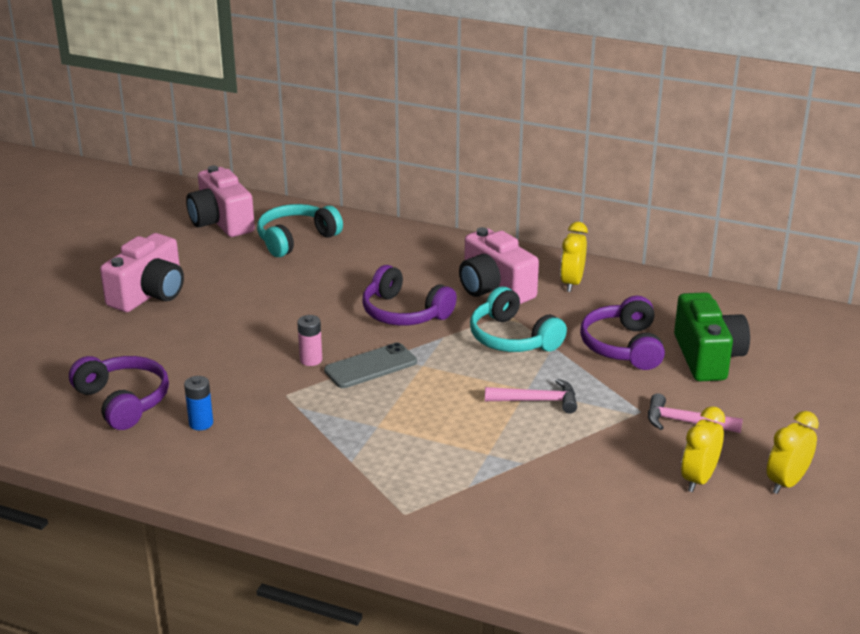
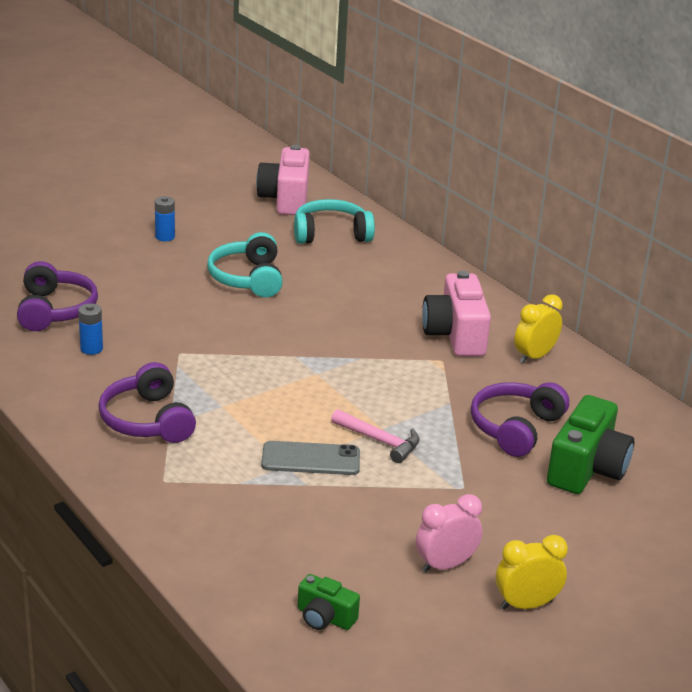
camera: 30 degrees right, 0 degrees up
pink camera [100,233,184,312] -> blue battery [155,196,175,241]
pink battery [297,315,322,366] -> none
grey phone [324,342,417,388] -> grey phone moved to [261,441,360,475]
purple headphones [363,265,457,326] -> purple headphones moved to [98,362,196,443]
turquoise headphones [470,287,567,352] -> turquoise headphones moved to [207,232,283,298]
pink hammer [648,393,743,433] -> none
yellow clock [681,406,725,492] -> pink clock [416,494,483,573]
none -> green camera [298,574,360,630]

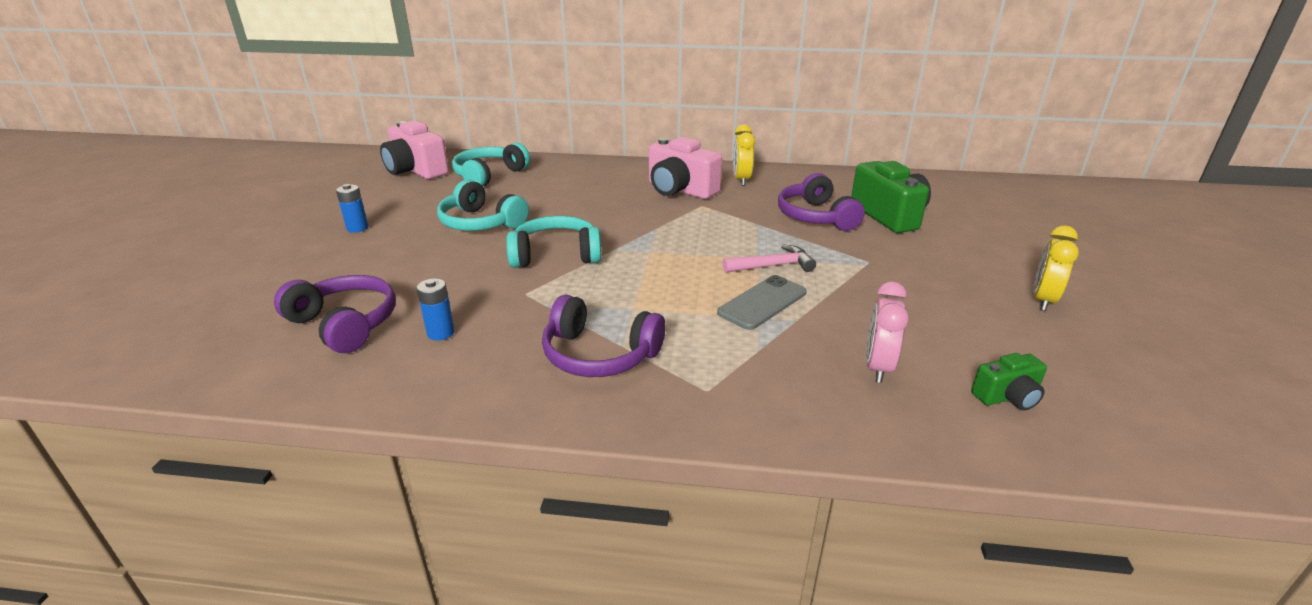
camera: 45 degrees left, 0 degrees up
pink clock [416,494,483,573] -> pink clock moved to [866,281,909,383]
none -> turquoise headphones [506,216,601,268]

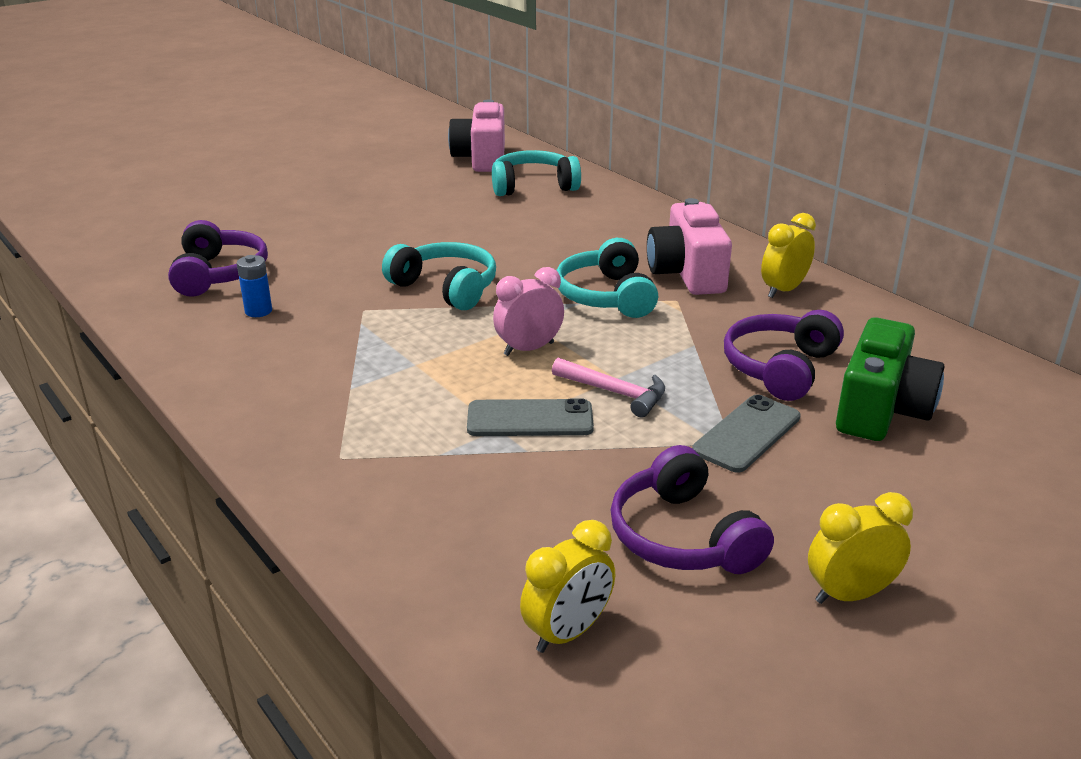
camera: 45 degrees right, 0 degrees up
blue battery [336,184,368,233] -> none
turquoise headphones [437,180,529,231] -> turquoise headphones moved to [556,238,658,318]
purple headphones [542,295,666,377] -> purple headphones moved to [610,445,774,574]
pink clock [866,281,909,383] -> pink clock moved to [493,267,564,356]
green camera [971,353,1047,411] -> yellow clock [520,520,615,653]
none -> grey phone [692,394,800,473]

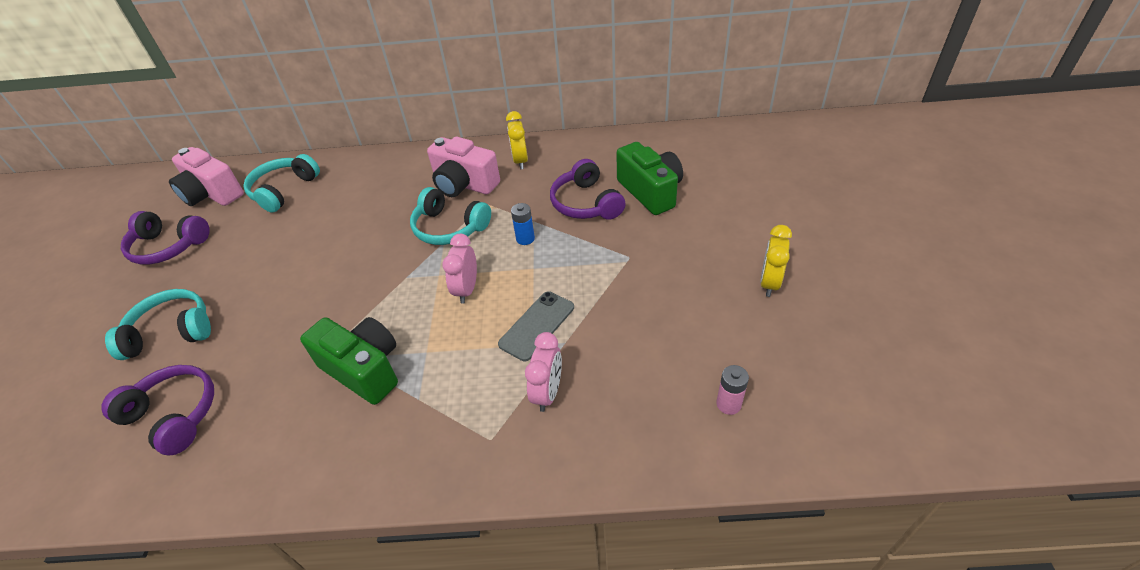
camera: 50 degrees left, 15 degrees up
blue battery [237,255,272,317] -> blue battery moved to [511,203,535,245]
turquoise headphones [382,242,496,310] -> turquoise headphones moved to [105,289,211,360]
yellow clock [520,520,615,653] -> pink battery [716,365,749,415]
pink hammer [552,358,665,418] -> none
purple headphones [610,445,774,574] -> purple headphones moved to [121,211,209,265]
grey phone [692,394,800,473] -> none
none -> green camera [300,317,398,405]
none -> pink clock [525,332,562,412]

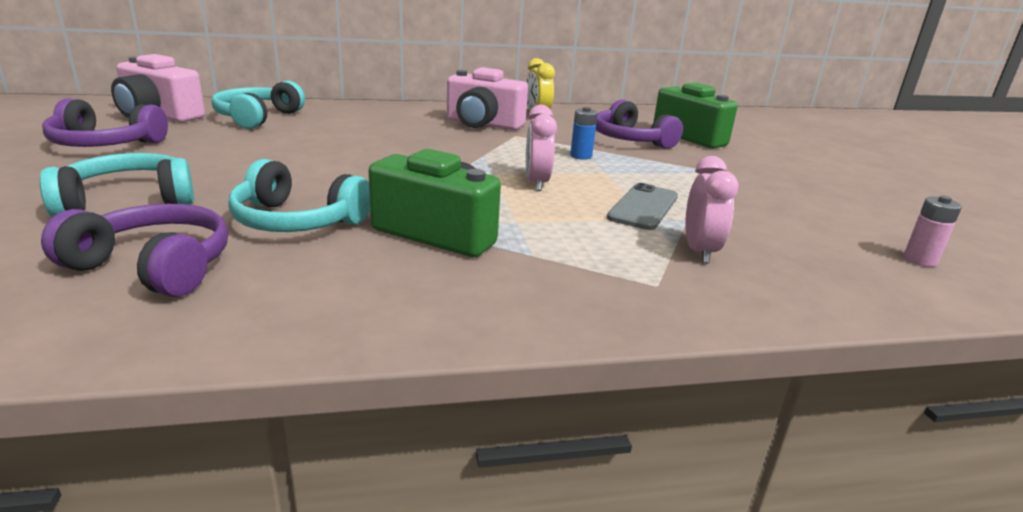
camera: 15 degrees left, 20 degrees down
turquoise headphones [410,187,491,245] -> turquoise headphones moved to [228,159,370,232]
yellow clock [760,225,792,297] -> none

